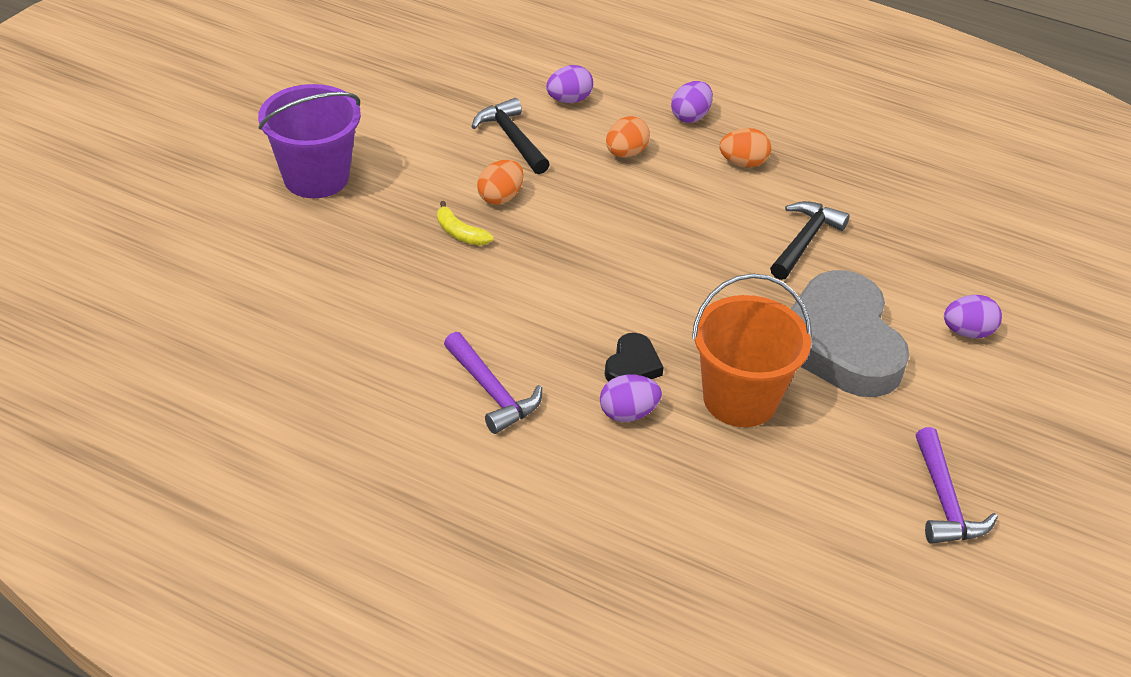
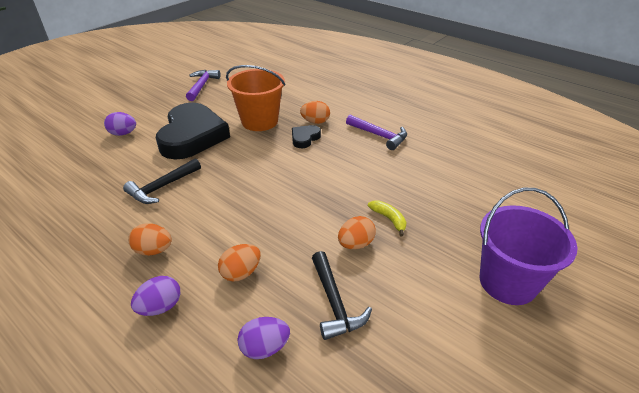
camera: 165 degrees left, 5 degrees down
purple hammer [444,332,542,434] -> purple hammer turned 150 degrees clockwise [346,115,407,150]
purple egg [600,374,662,422] -> orange egg [300,101,330,124]
grey heart [791,270,909,397] -> black heart [156,103,230,160]

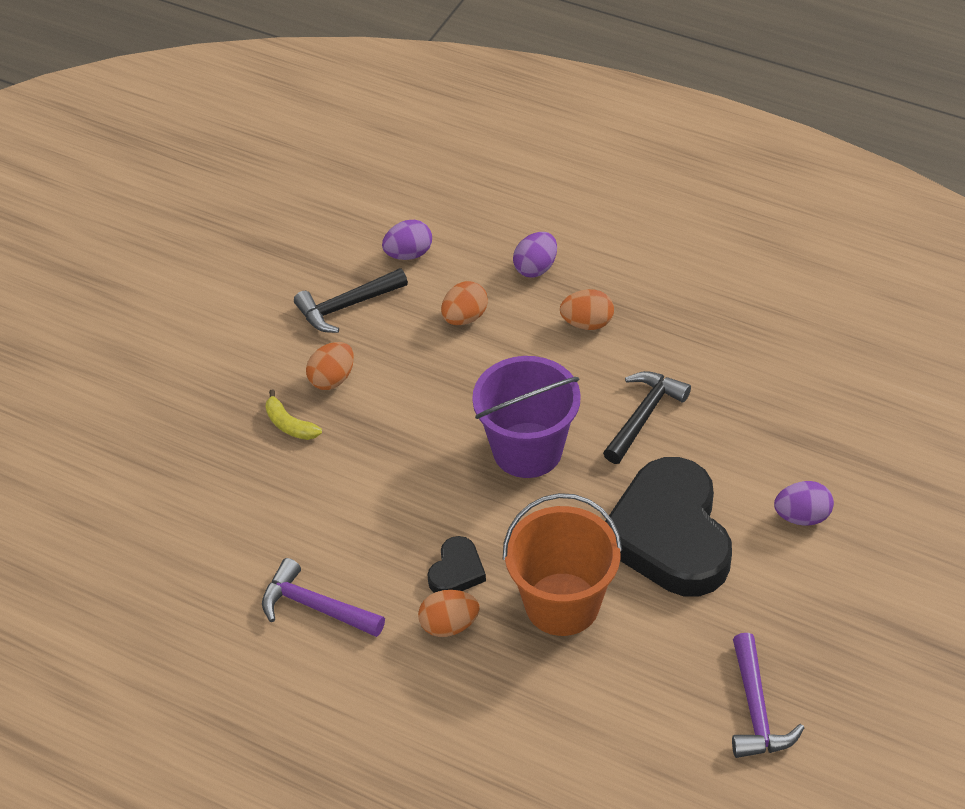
camera: 170 degrees right, 10 degrees up
black hammer [312,251,372,340] -> black hammer turned 90 degrees counterclockwise [294,268,408,333]
purple bucket [480,188,578,305] -> purple bucket moved to [472,356,581,478]

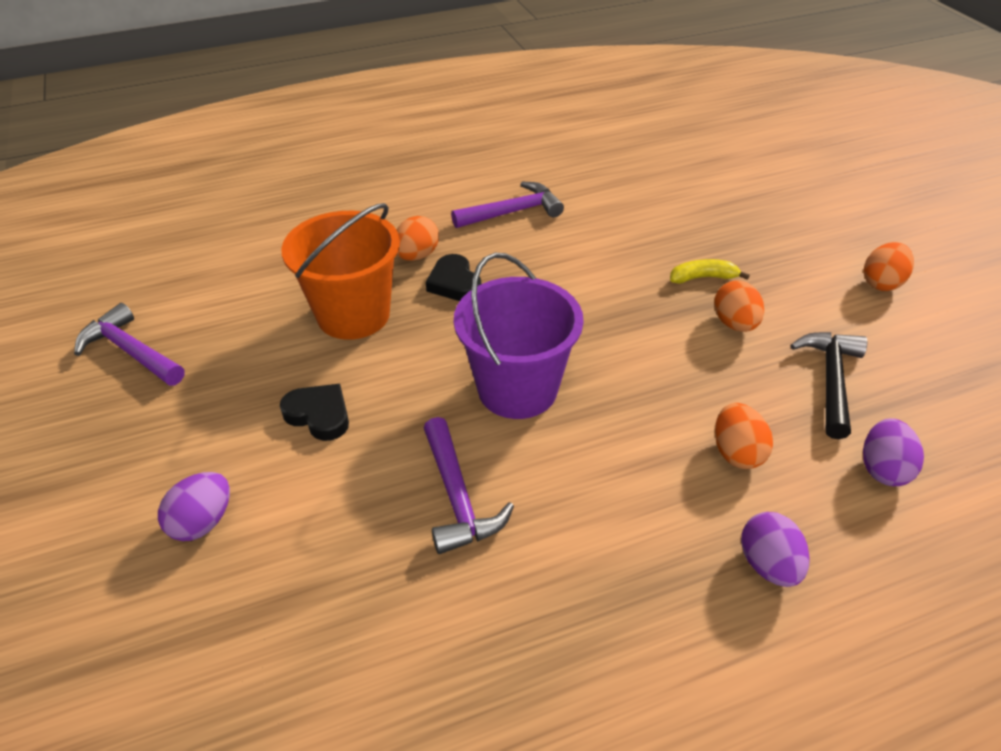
camera: 130 degrees right, 5 degrees down
orange egg [560,289,614,330] -> orange egg moved to [864,242,914,291]
black hammer [603,371,691,464] -> purple hammer [424,417,514,554]
black heart [605,457,732,597] -> black heart [280,384,349,441], size x0.43

